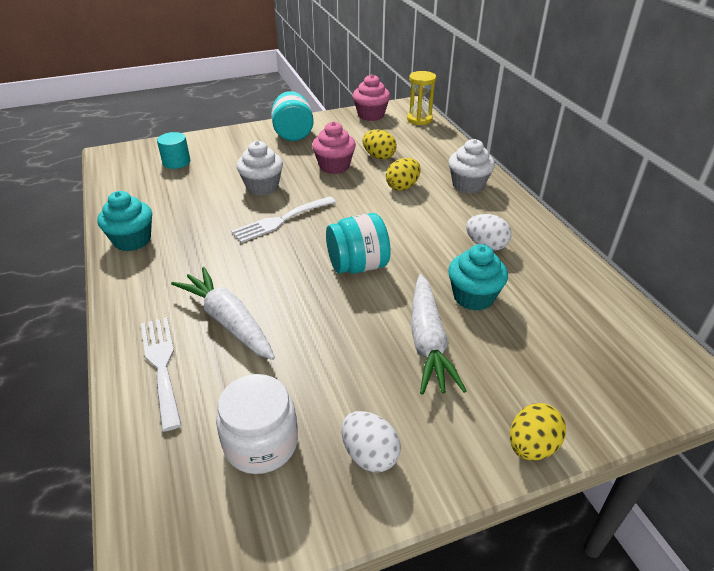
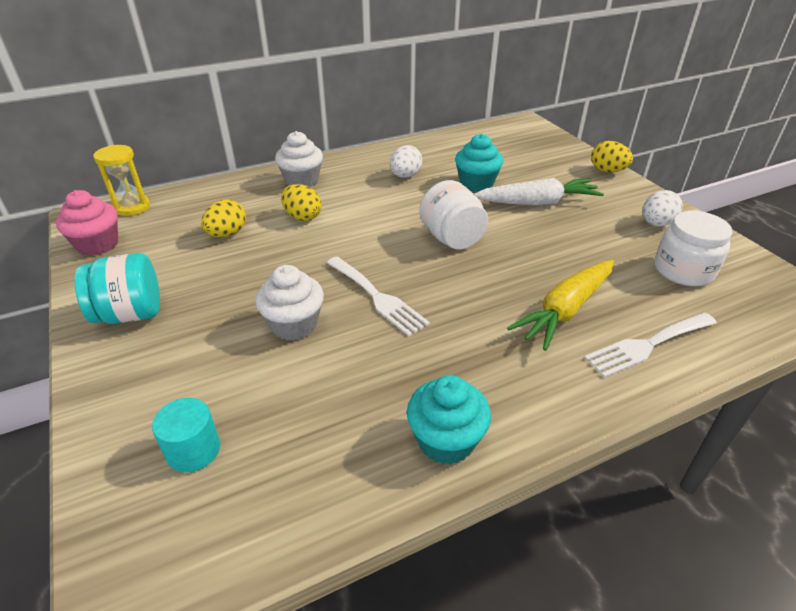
camera: 95 degrees left, 0 degrees up
white carrot [171,267,275,360] -> yellow carrot [507,260,614,351]
pink cupcake [312,121,356,174] -> none
turquoise jar [326,213,391,274] -> white jar [419,180,488,249]

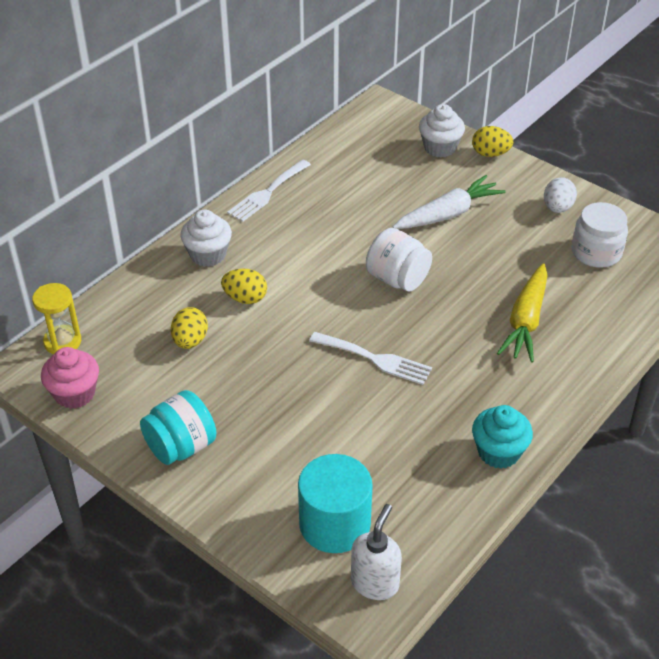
camera: 25 degrees left, 5 degrees up
turquoise cylinder [152,398,220,473] -> turquoise cylinder [298,454,373,553], size x1.77
white cupcake [255,265,324,341] -> white cupcake moved to [419,104,465,158]
white egg [390,145,422,178] -> none
turquoise cupcake [455,134,503,192] -> none
white fork [584,313,717,378] -> white fork moved to [227,159,311,222]
none -> white soap dispenser [351,504,402,600]

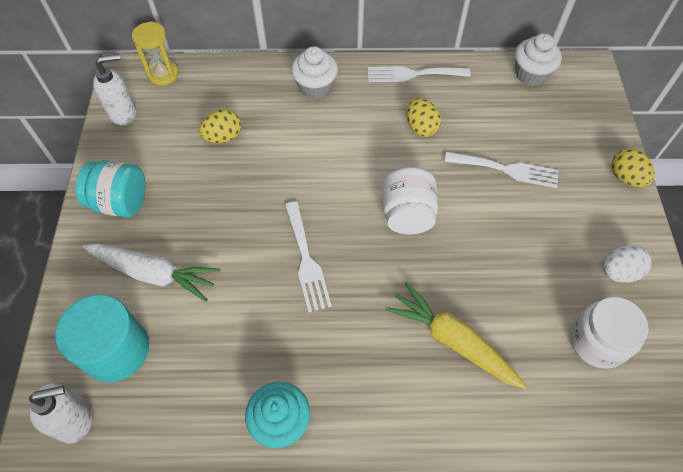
camera: 50 degrees right, 15 degrees up
pink cupcake [41,347,99,409] -> white soap dispenser [93,54,136,125]
yellow egg [221,269,267,304] -> yellow egg moved to [406,98,441,137]
white carrot [393,175,505,229] -> white carrot moved to [83,244,220,302]
white cupcake [419,104,465,158] -> white cupcake moved to [515,33,562,86]
yellow carrot [497,263,548,362] -> yellow carrot turned 60 degrees clockwise [385,282,527,389]
none -> white fork [444,152,559,188]

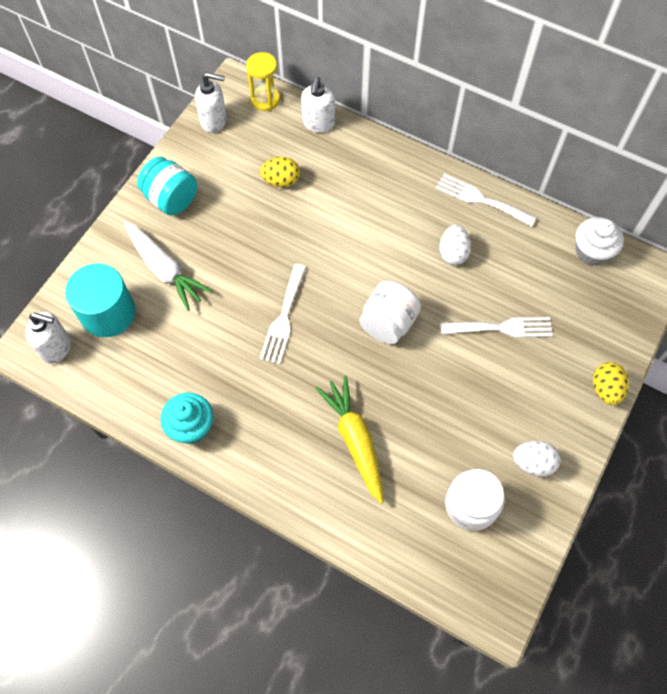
camera: 30 degrees right, 5 degrees up
white cupcake [291,46,338,99] -> none
yellow egg [406,98,441,137] -> white egg [439,225,471,265]
white fork [444,152,559,188] -> white fork turned 45 degrees counterclockwise [440,317,553,338]
none -> white soap dispenser [301,77,335,133]

